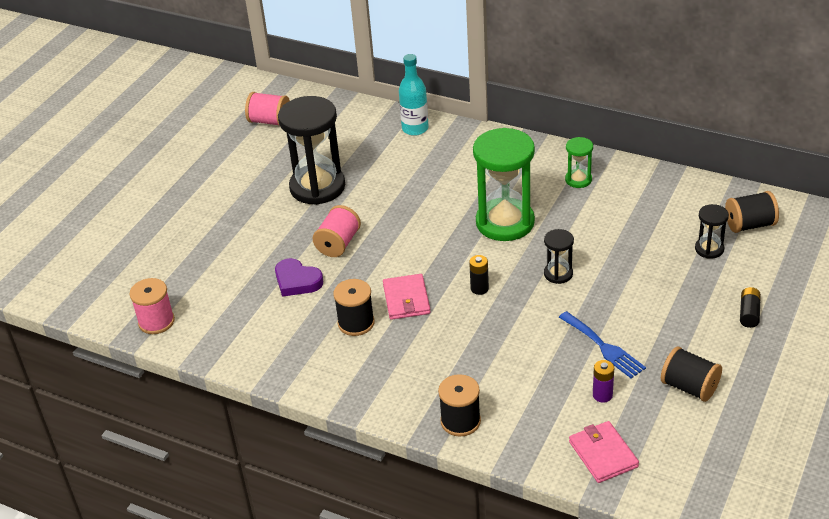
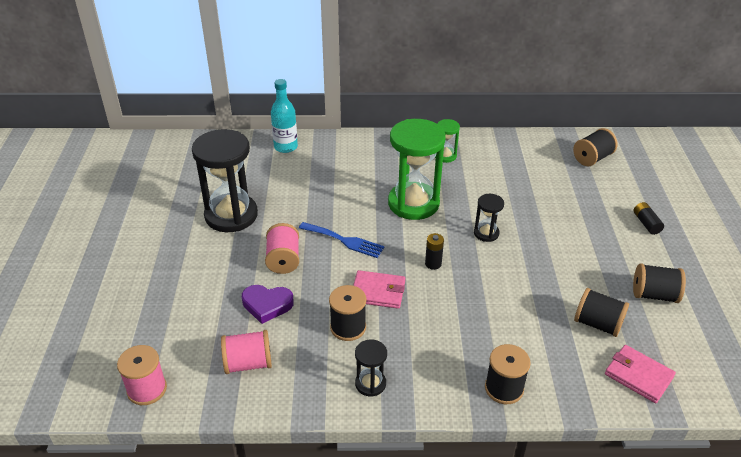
camera: 30 degrees left, 0 degrees up
pink spool [245,92,290,126] -> pink spool moved to [221,330,272,374]
pink wallet [383,274,431,320] -> pink wallet turned 45 degrees counterclockwise [353,270,405,309]
blue fork [559,311,646,379] -> blue fork moved to [299,222,385,258]
purple battery [593,360,614,403] -> black spool [574,288,629,337]
black hourglass [695,204,729,259] -> black hourglass moved to [355,339,387,397]

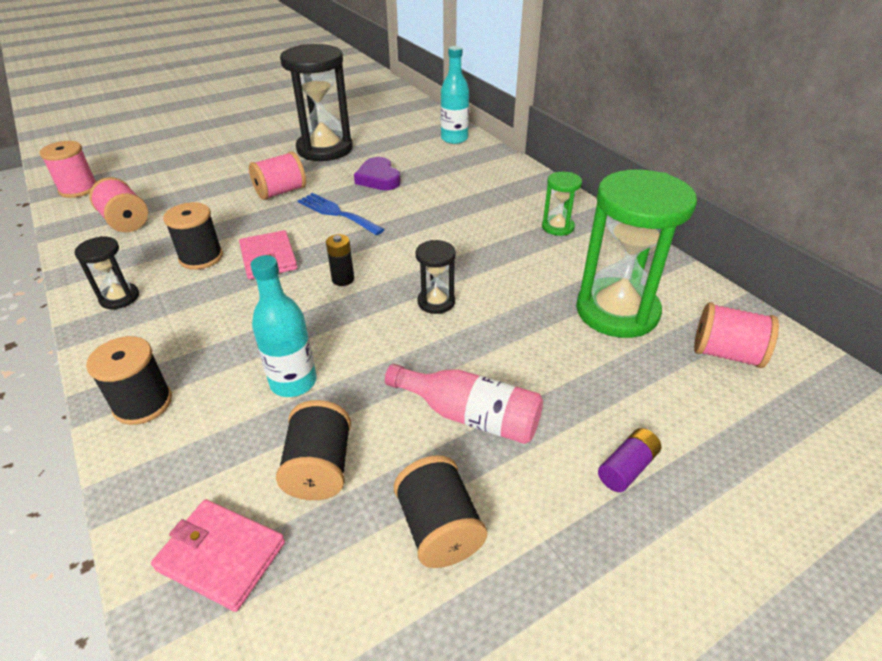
camera: 60 degrees right, 0 degrees up
purple heart [242,285,294,324] -> purple heart moved to [354,157,401,190]
blue fork [299,222,385,258] -> blue fork turned 135 degrees clockwise [298,193,385,235]
green hourglass [388,119,446,220] -> green hourglass moved to [576,170,697,338]
black spool [573,128,618,166] -> pink spool [694,302,779,368]
pink wallet [605,345,676,403] -> pink wallet turned 75 degrees counterclockwise [151,499,285,612]
black battery [634,202,664,235] -> purple battery [598,428,661,492]
none -> turquoise bottle [250,255,317,397]
none -> pink bottle [385,364,543,444]

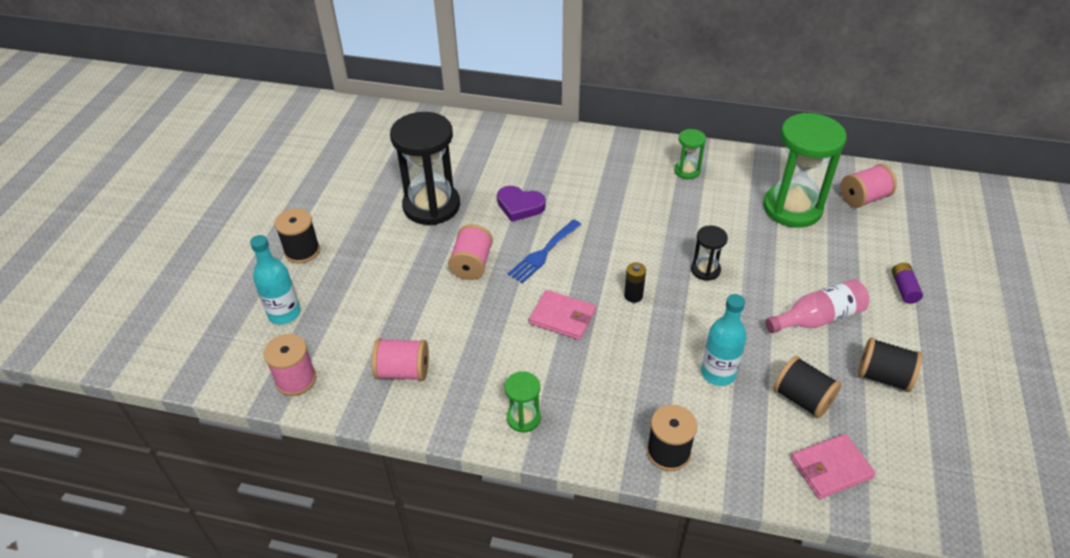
camera: 45 degrees left, 5 degrees up
black hourglass [74,236,139,309] -> green hourglass [505,371,541,433]
black spool [163,202,223,270] -> black spool moved to [275,208,320,263]
blue fork [298,193,385,235] -> blue fork turned 45 degrees counterclockwise [508,219,582,283]
turquoise bottle [440,46,469,144] -> turquoise bottle moved to [250,235,301,325]

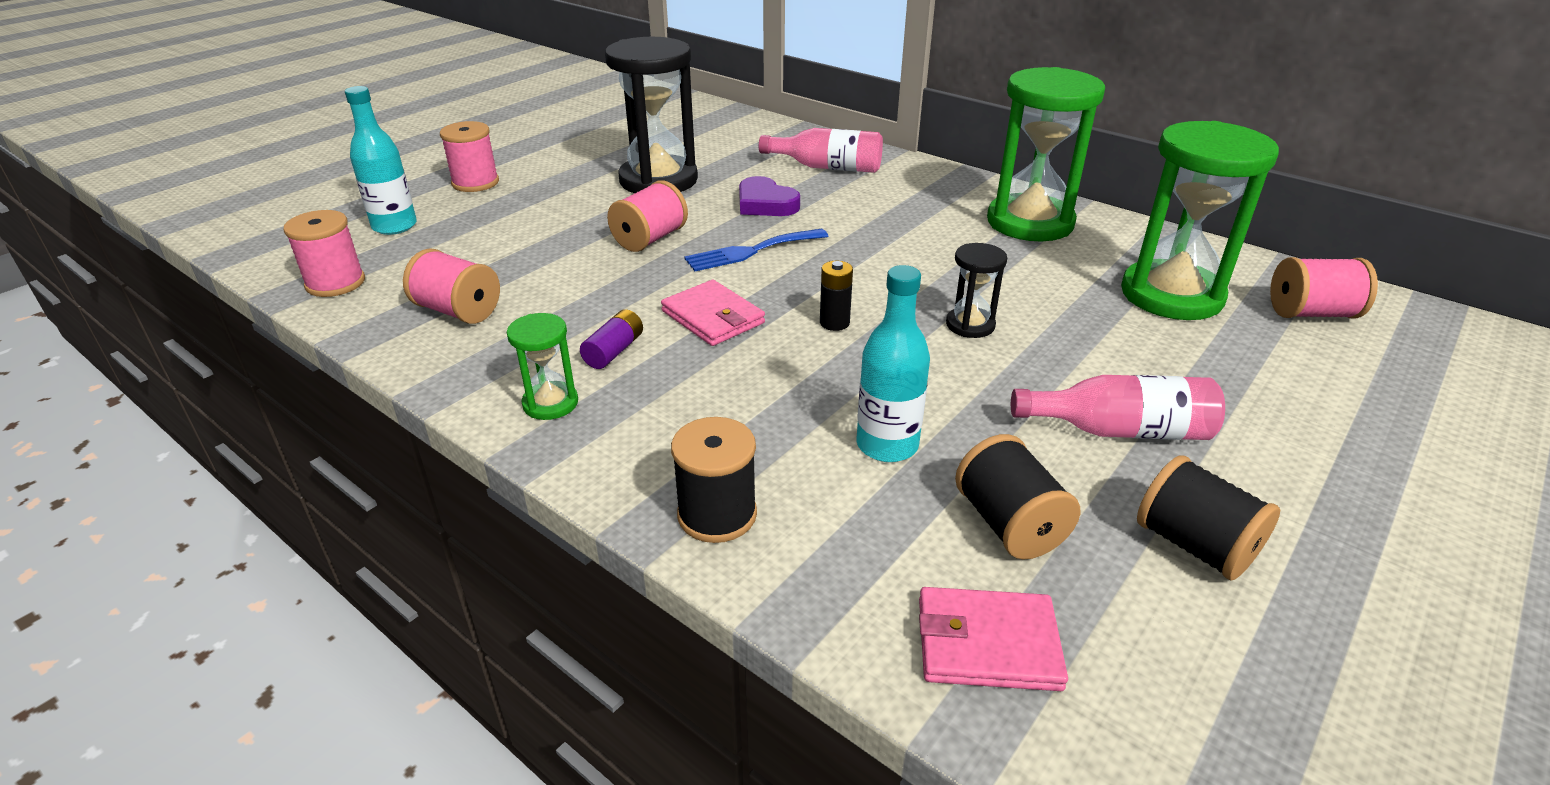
camera: 25 degrees right, 10 degrees down
black spool [275,208,320,263] -> pink spool [440,121,499,192]
green hourglass [674,129,706,179] -> green hourglass [987,67,1105,241], size x2.12
purple battery [892,263,923,304] -> purple battery moved to [580,309,643,369]
none -> pink bottle [759,128,883,173]

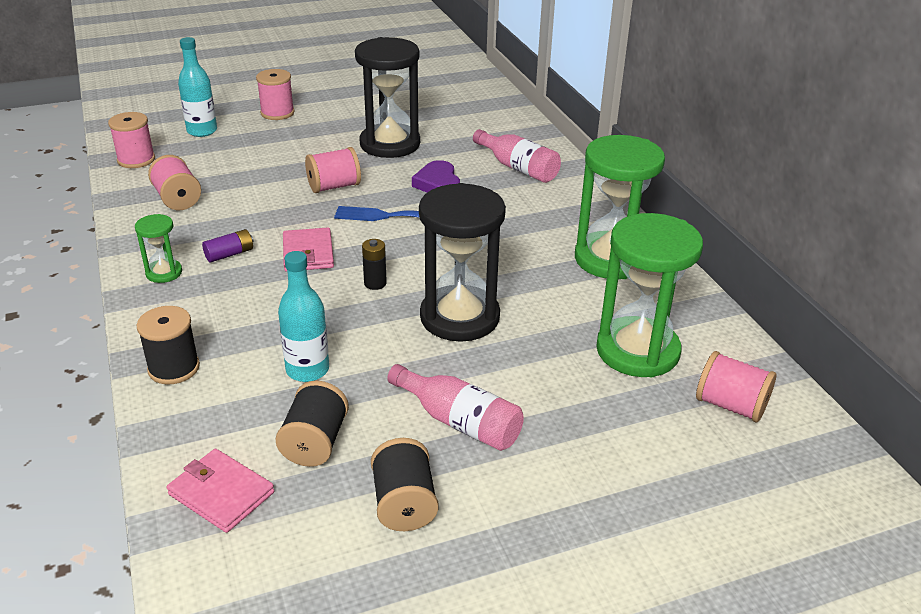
camera: 30 degrees right, 0 degrees up
black hourglass [946,243,1007,338] -> black hourglass [419,183,506,342], size x2.12

